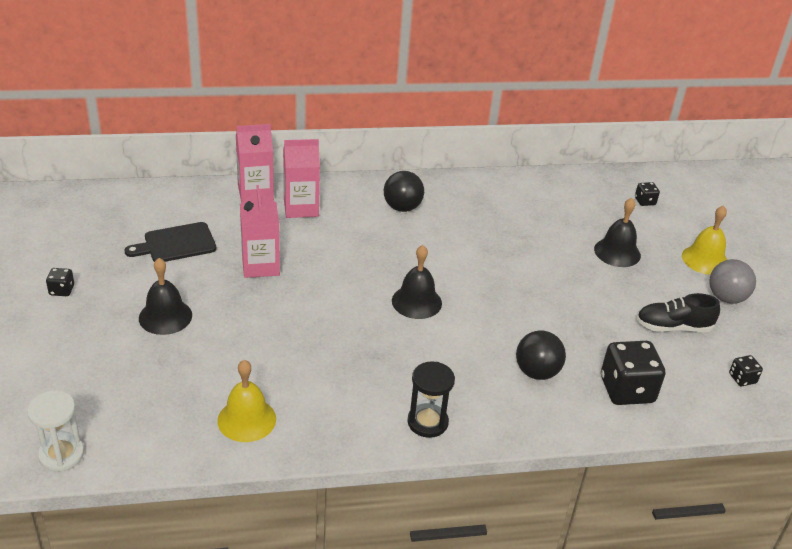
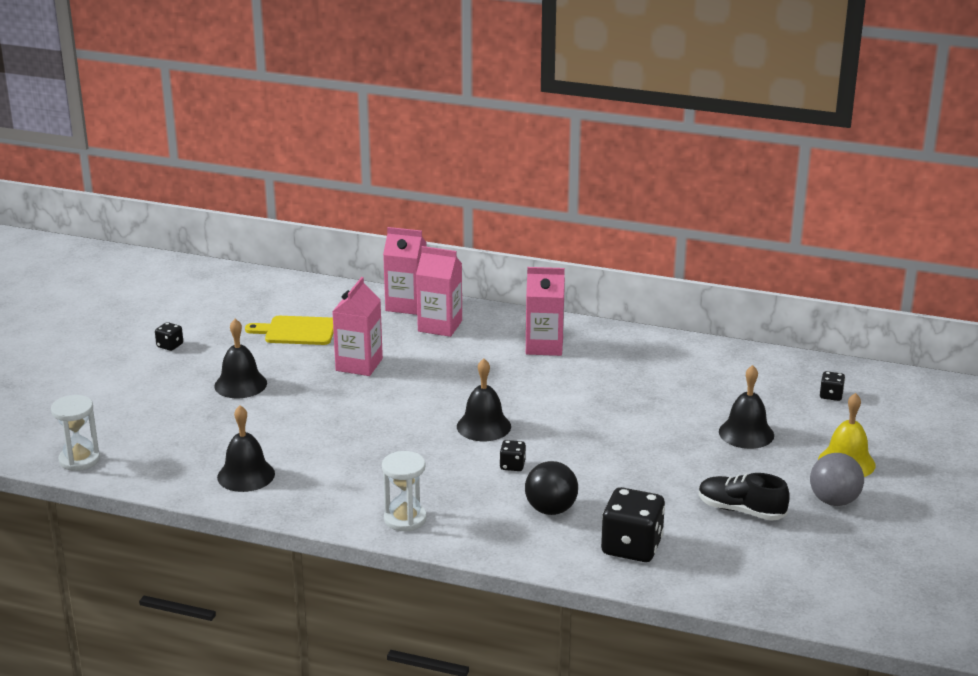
camera: 30 degrees right, 10 degrees down
black cutting board [125,222,216,262] -> yellow cutting board [245,316,334,345]
yellow bell [217,360,276,442] -> black bell [217,405,275,492]
black ball [384,171,424,212] -> pink carton [526,267,565,356]
black hourglass [408,361,455,438] -> white hourglass [382,451,427,531]
black dice [729,355,763,386] -> black dice moved to [500,440,526,471]

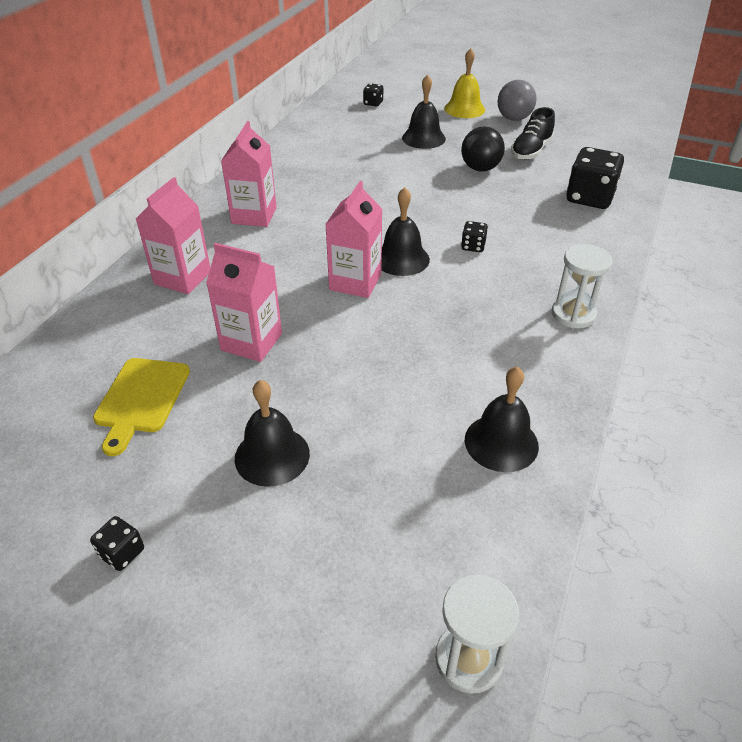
camera: 85 degrees left, 15 degrees up
pink carton [383,227,427,315] -> pink carton moved to [325,181,382,298]
black ball [525,461,578,515] -> black ball moved to [461,127,505,171]

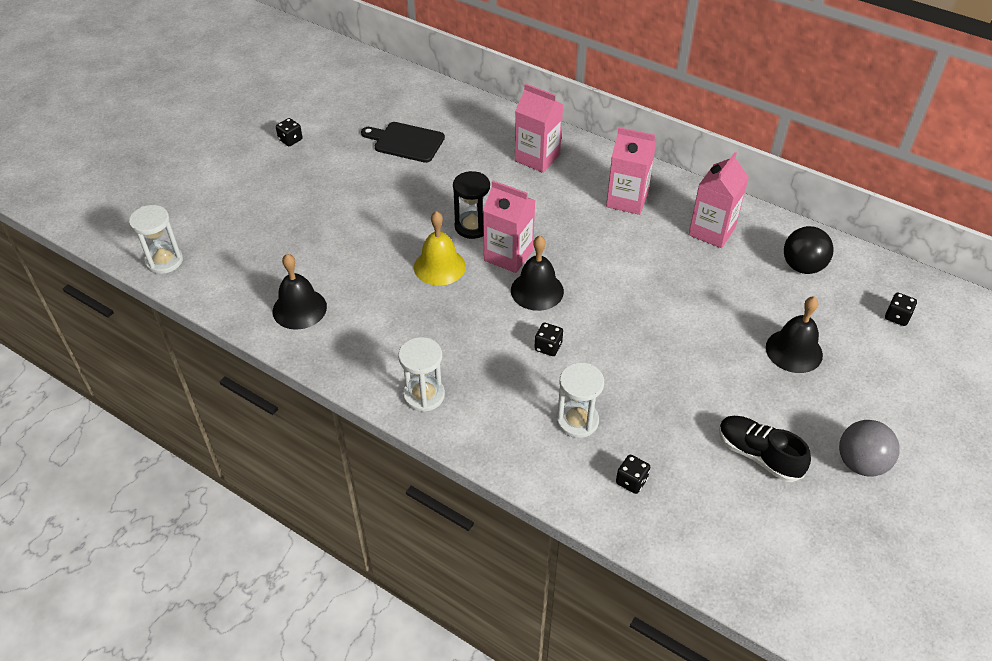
camera: 100 degrees right, 5 degrees up
yellow cutting board [93,358,190,456] -> black cutting board [361,122,445,163]
pink carton [206,243,282,362] -> pink carton moved to [689,152,749,248]
black bell [235,380,310,487] -> none
yellow bell [444,48,485,118] -> yellow bell moved to [414,211,466,286]
black ball [461,127,505,171] -> black ball moved to [784,226,834,274]
black dice [566,147,624,209] -> black dice [616,454,650,494], size x0.47
none -> black hourglass [453,171,490,239]
none -> white hourglass [556,362,604,438]

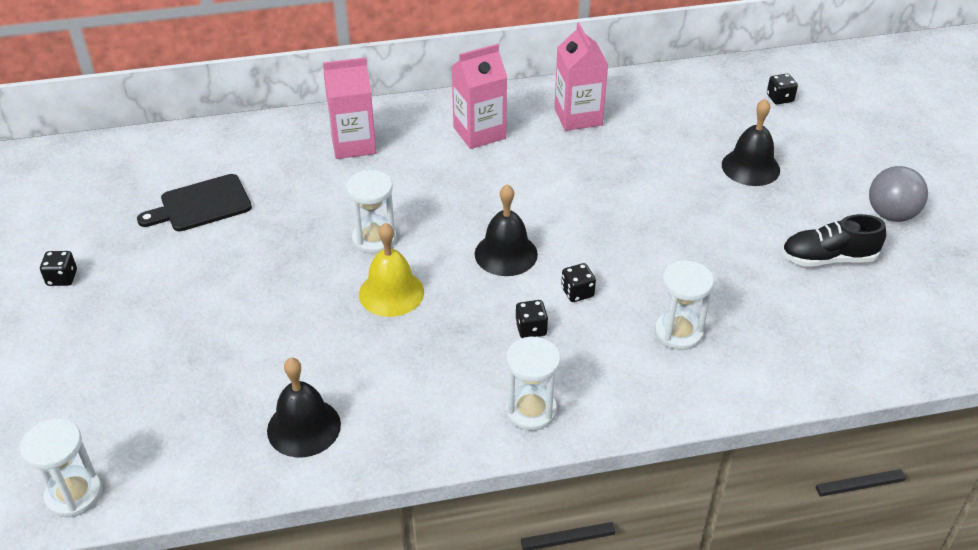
camera: 45 degrees left, 5 degrees down
black hourglass [453,171,490,239] -> white hourglass [346,170,397,254]
pink carton [483,181,535,273] -> none
black dice [616,454,650,494] -> black dice moved to [515,300,548,338]
black ball [784,226,834,274] -> none

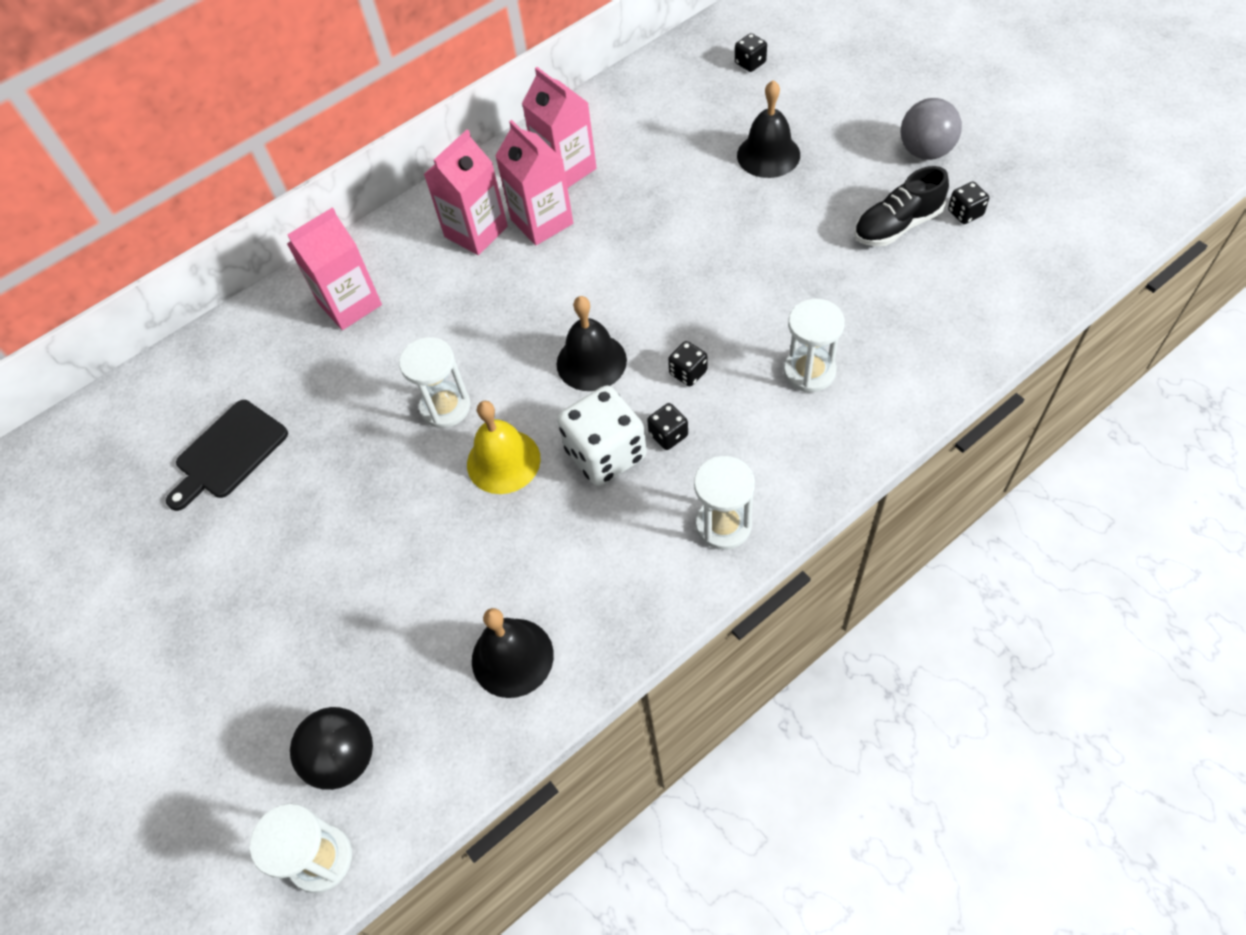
camera: 20 degrees left, 15 degrees up
black dice [40,251,77,286] -> black dice moved to [948,182,989,224]
none -> black ball [290,707,373,790]
none -> pink carton [495,120,573,246]
none -> white dice [557,385,647,486]

